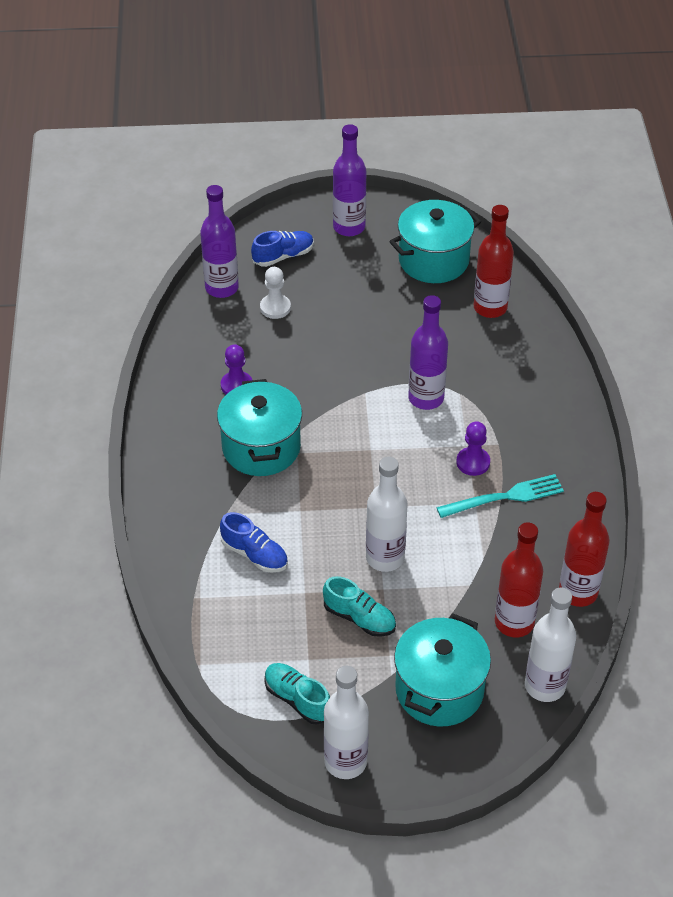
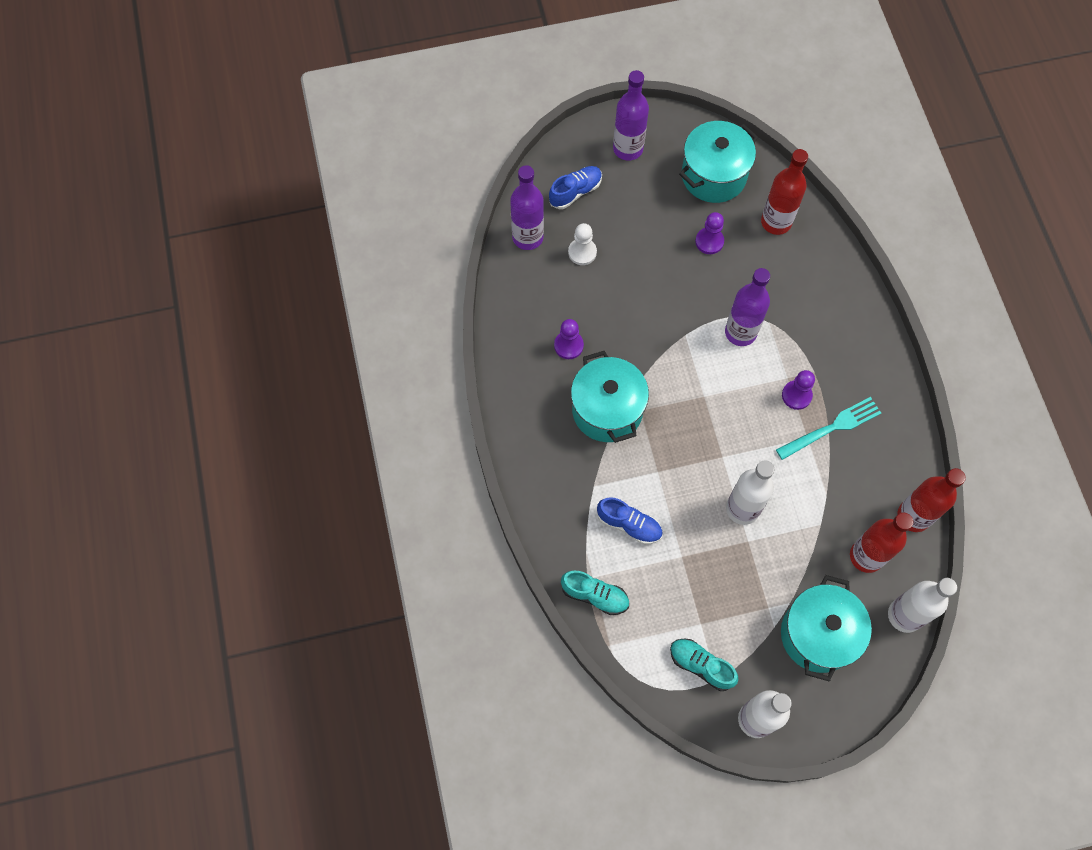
camera: 10 degrees left, 20 degrees up
turquoise shoe [323,576,396,637] -> turquoise shoe moved to [561,571,629,615]
none -> purple pawn [695,212,724,254]

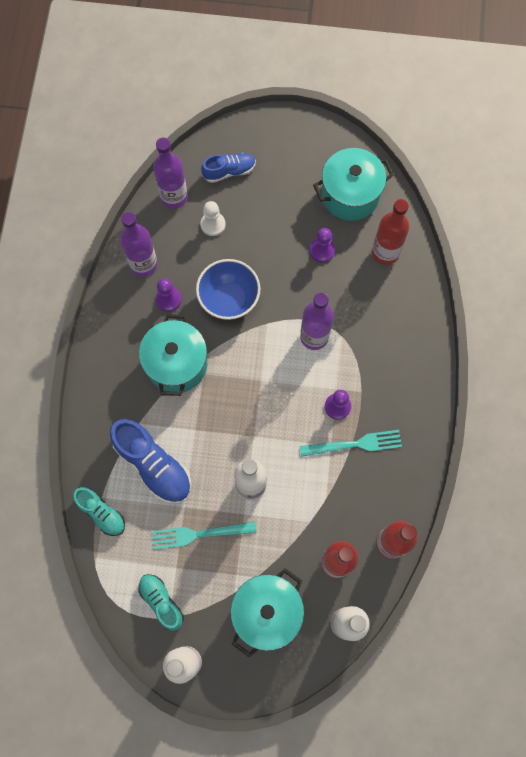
camera: 20 degrees right, 5 degrees up
blue shoe [597,497,663,544] -> blue shoe [110,419,192,504], size x1.66
purple bottle [613,70,649,161] -> purple bottle moved to [120,212,158,277]
none -> turquoise fork [152,521,257,550]
none -> blue bowl [196,259,260,320]

